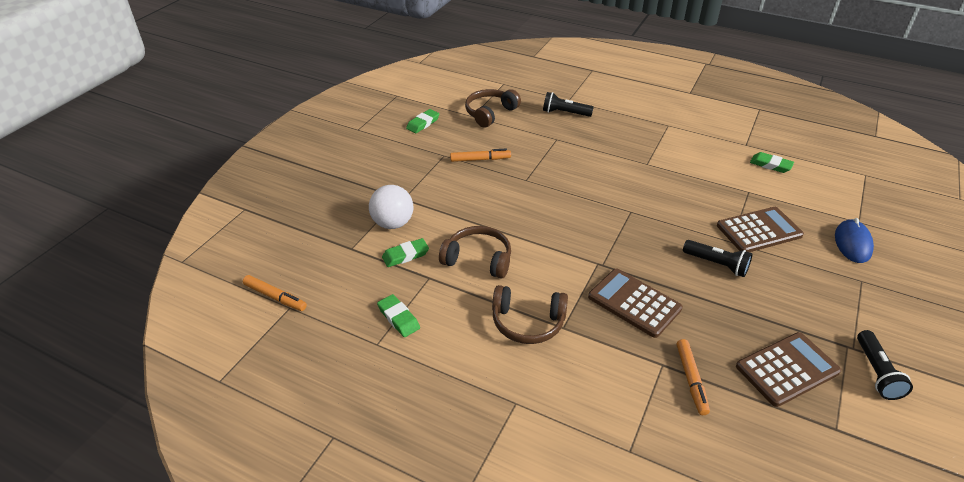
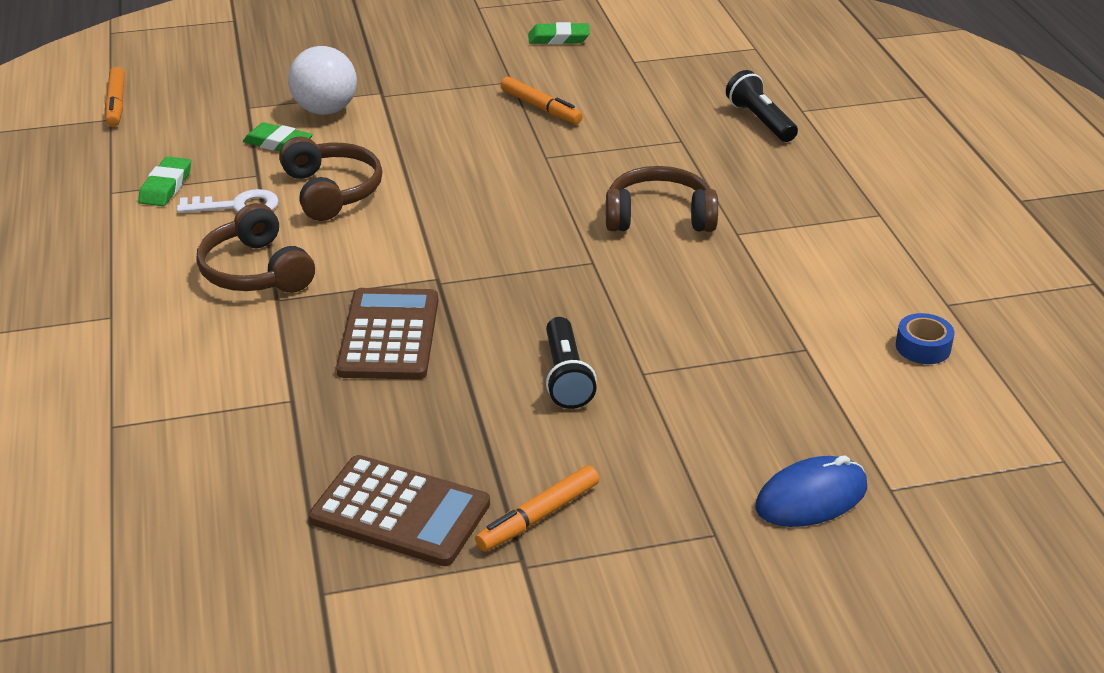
camera: 50 degrees right, 5 degrees down
brown headphones [465,89,521,127] -> brown headphones moved to [606,166,718,232]
orange marker [677,339,710,415] -> orange marker moved to [475,465,599,551]
brown calculator [717,207,804,252] -> none
green eraser [750,152,794,173] -> blue tape [896,313,955,364]
black flashlight [857,330,913,400] -> none
none -> white key [177,189,279,213]

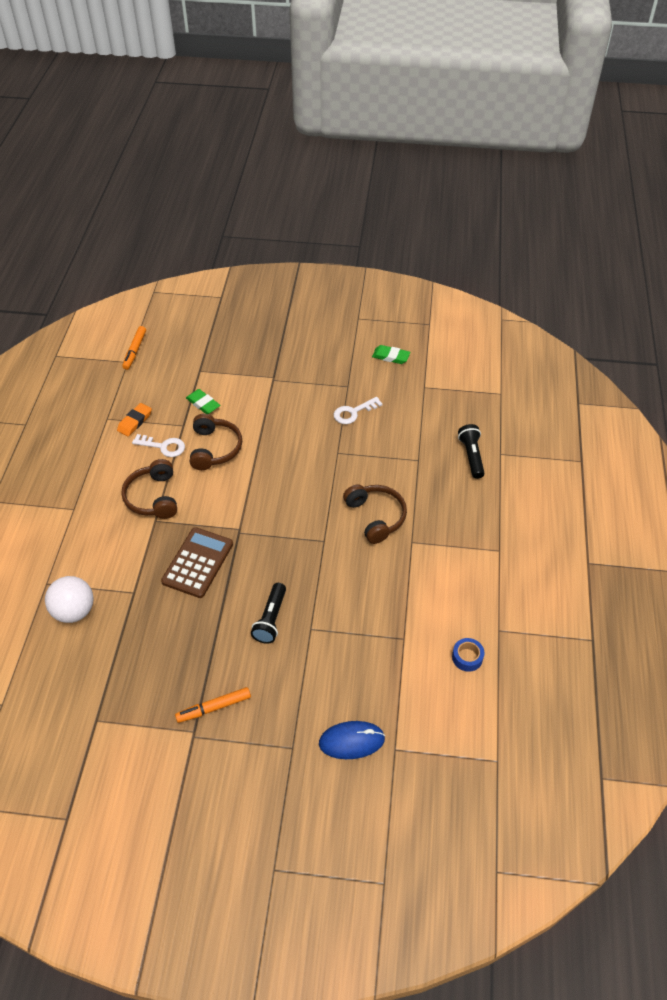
camera: 20 degrees right, 15 degrees up
green eraser [138,156,191,206] -> orange eraser [117,403,152,436]
white ball [288,46,357,115] -> white ball moved to [45,576,93,623]
brown calculator [309,455,490,566] -> none
orange marker [501,77,583,124] -> white key [334,397,382,424]
brown headphones [606,166,718,232] -> brown headphones turned 45 degrees clockwise [343,484,407,544]

